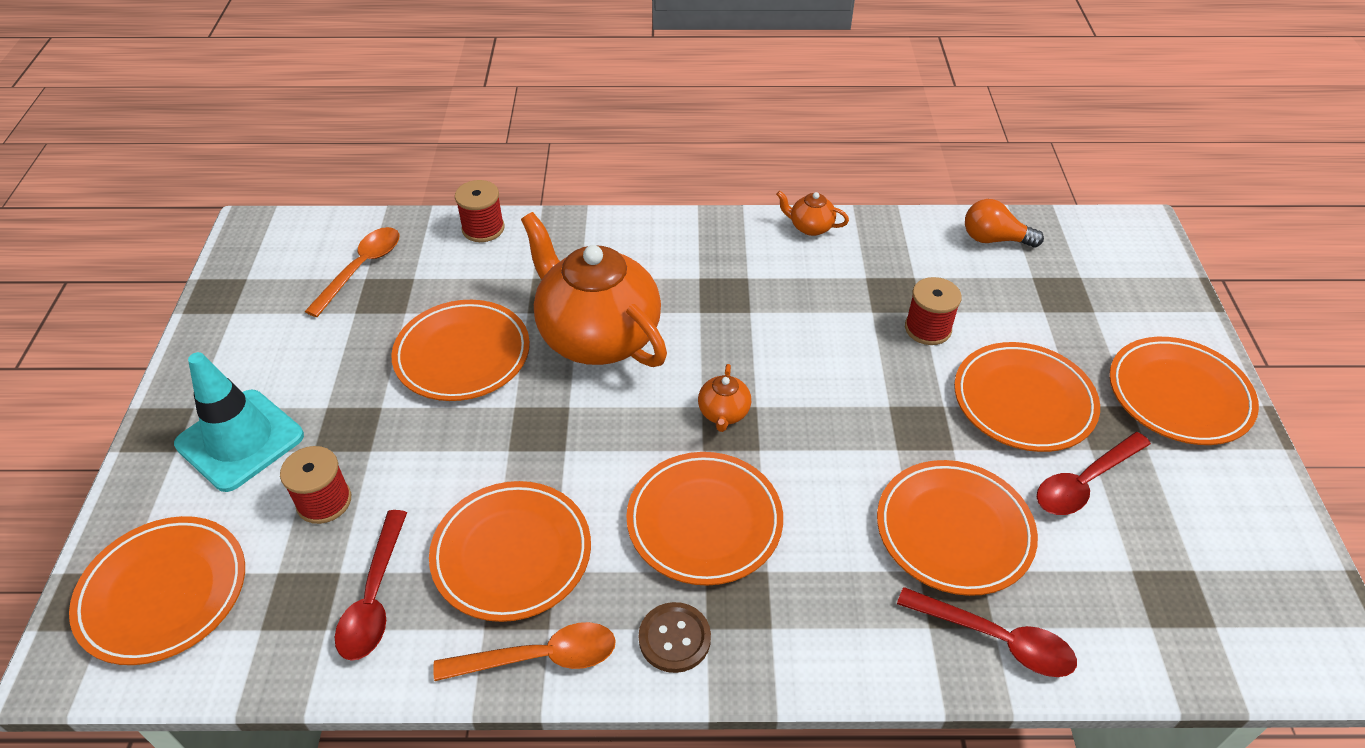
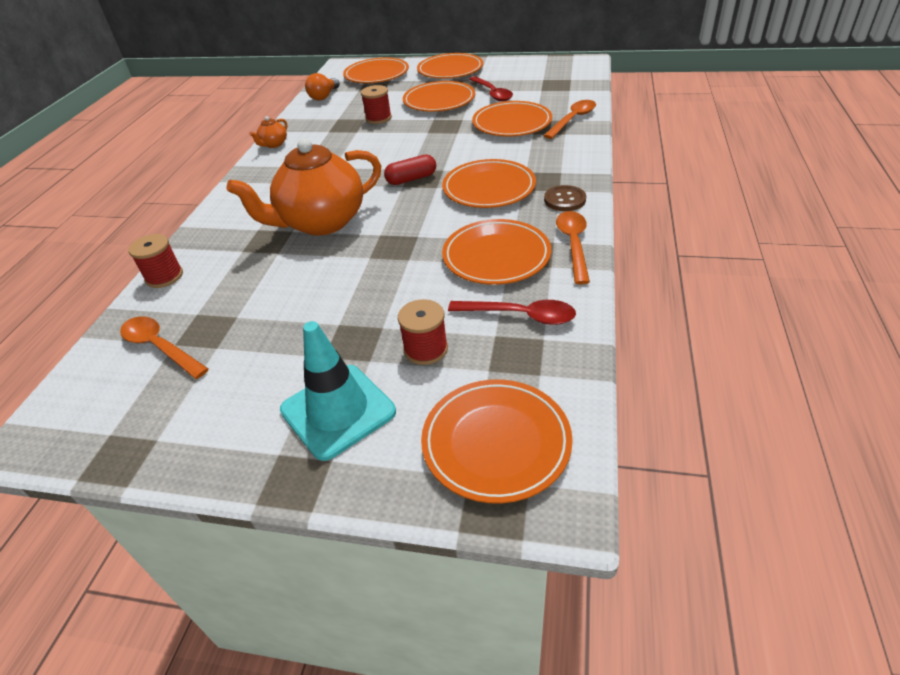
camera: 75 degrees left, 5 degrees down
orange plate [391,300,530,401] -> orange plate moved to [343,57,409,83]
orange teapot [698,364,751,432] -> red capsule [384,154,436,185]
red spoon [897,587,1077,677] -> orange spoon [544,100,596,139]

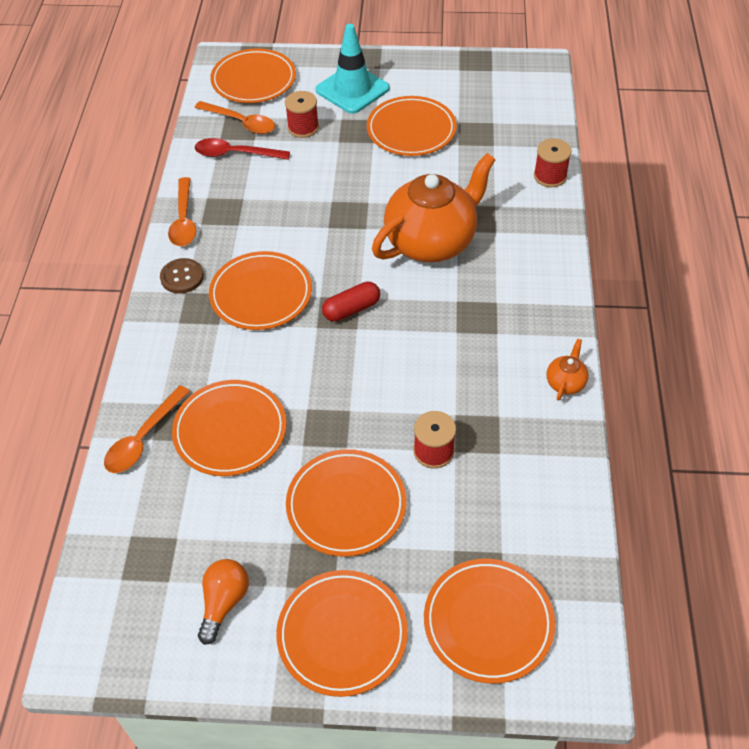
camera: 170 degrees right, 10 degrees up
orange spoon [120,316,209,379] -> orange spoon moved to [195,101,275,134]
orange light bulb [305,73,340,100] -> orange light bulb moved to [198,559,249,645]
orange plate [442,219,551,285] -> orange plate moved to [367,96,457,156]
red spoon [469,76,513,101] -> none

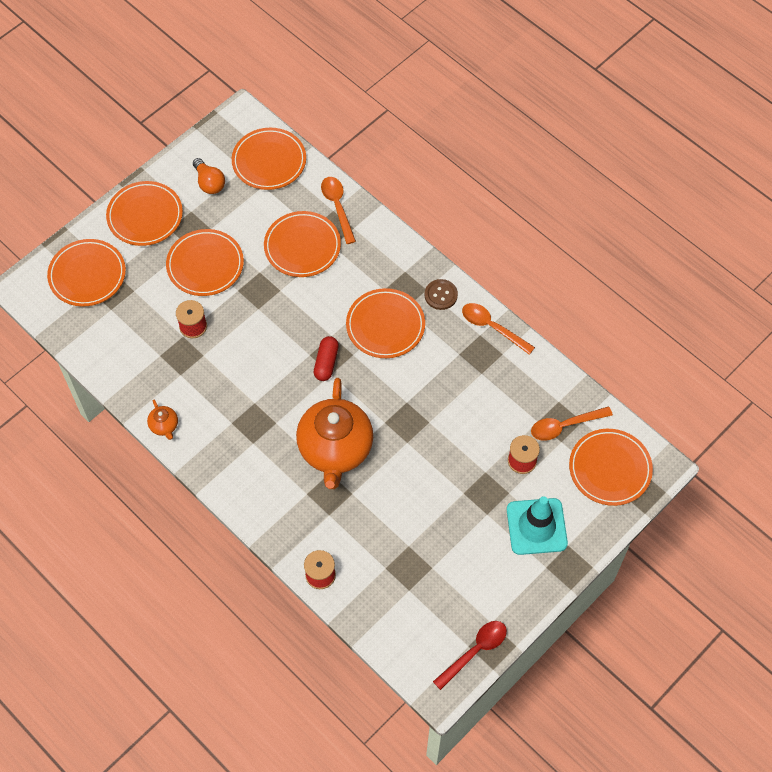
camera: 130 degrees right, 10 degrees up
red spoon [195,138,290,160] -> red spoon moved to [433,621,507,690]
orange plate [367,96,457,156] -> orange plate moved to [232,128,306,190]

